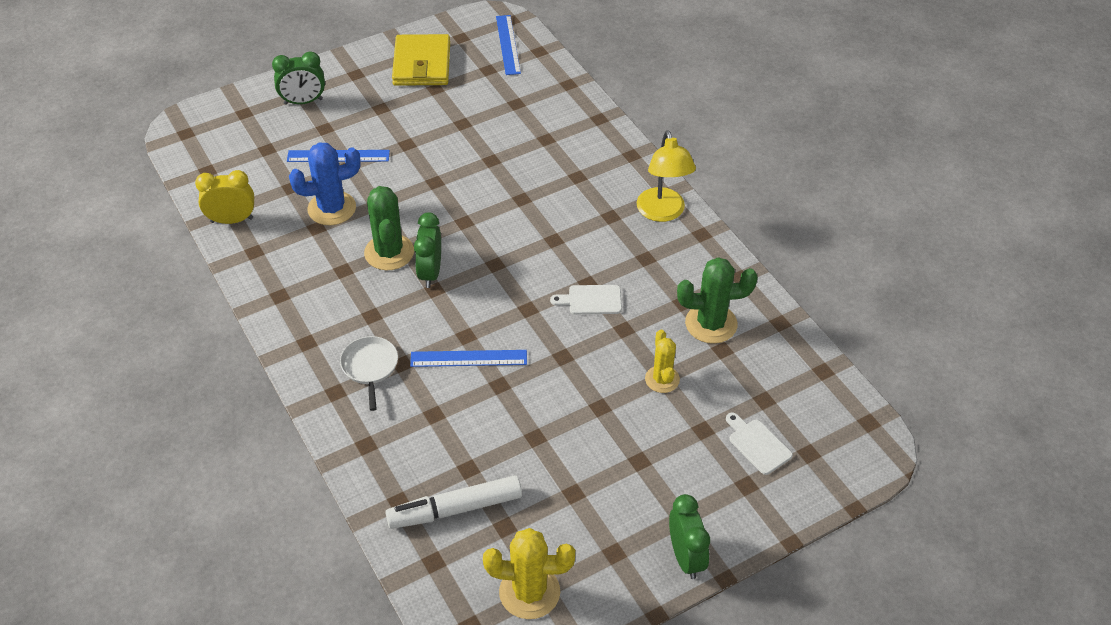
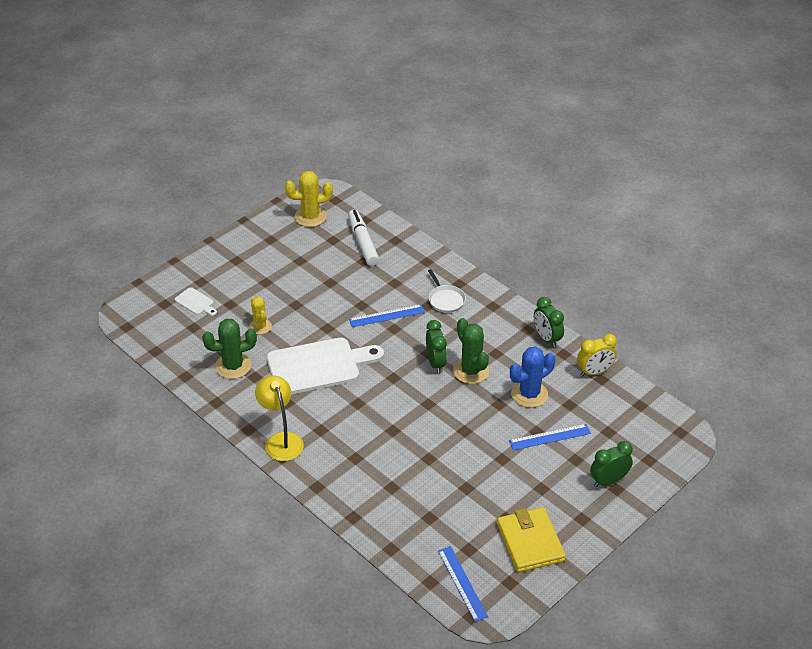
camera: 165 degrees right, 5 degrees down
white marker [385,475,522,529] -> white marker turned 75 degrees counterclockwise [348,210,379,266]
white cutting board [550,285,622,314] -> white cutting board [267,338,384,394], size x2.32
green clock [669,494,710,579] -> green clock moved to [534,297,564,348]

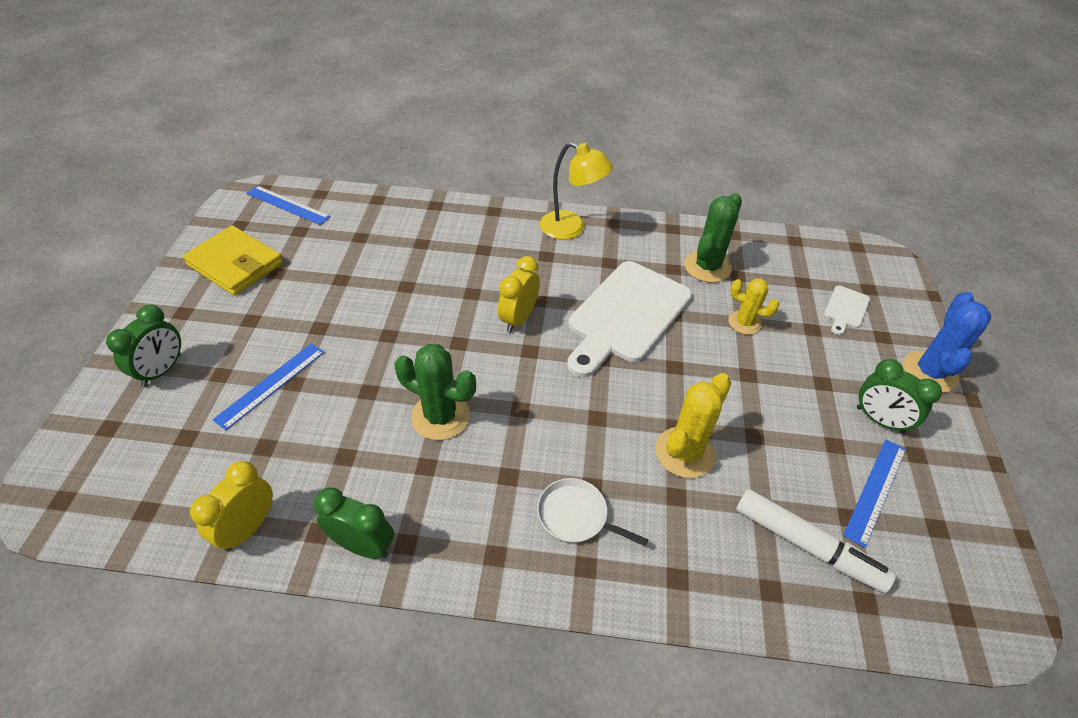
camera: 140 degrees right, 5 degrees up
white cutting board [175,287,217,316] -> white cutting board turned 60 degrees counterclockwise [824,286,870,335]
yellow cactus [285,171,333,227] -> yellow cactus moved to [655,373,731,478]
blue ruler [349,304,425,327] -> blue ruler moved to [843,439,906,548]
green clock [426,320,447,373] -> green clock moved to [857,359,942,434]
blue cactus [510,347,555,408] -> blue cactus moved to [902,292,991,393]
none -> yellow clock [498,256,540,332]

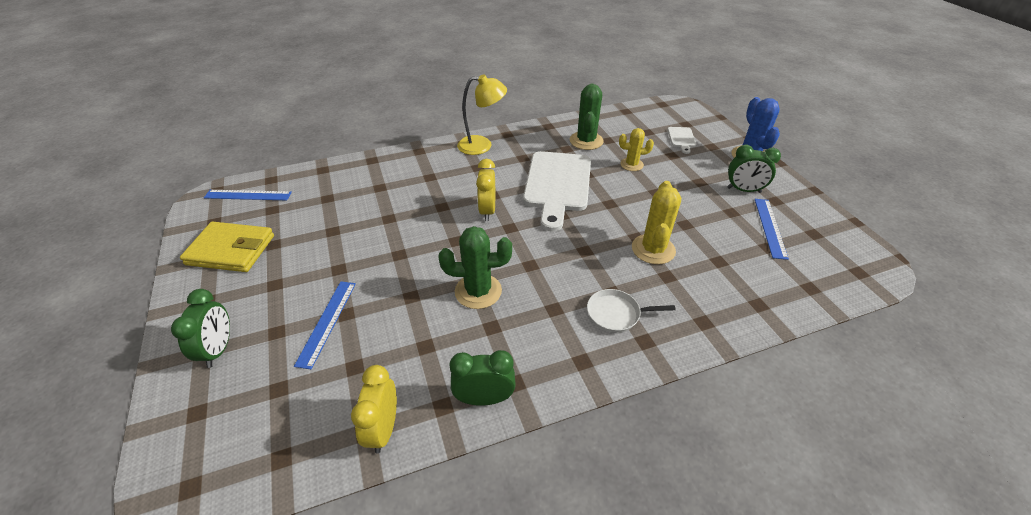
camera: 25 degrees left, 5 degrees down
white marker [736,489,896,593] -> none

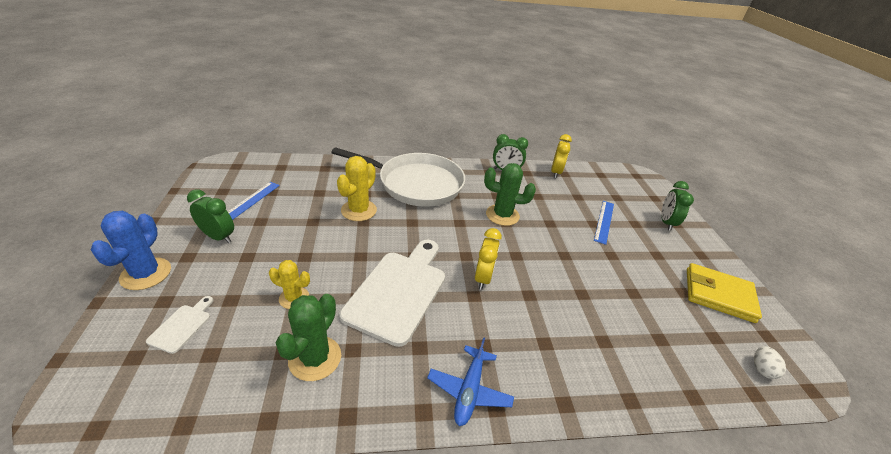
camera: 170 degrees left, 5 degrees down
blue ruler [204,190,292,200] -> white egg [754,346,786,379]
yellow lamp [457,74,507,155] -> blue plane [427,337,514,426]
white pan [587,289,676,333] -> white pan [331,147,465,207], size x2.45

